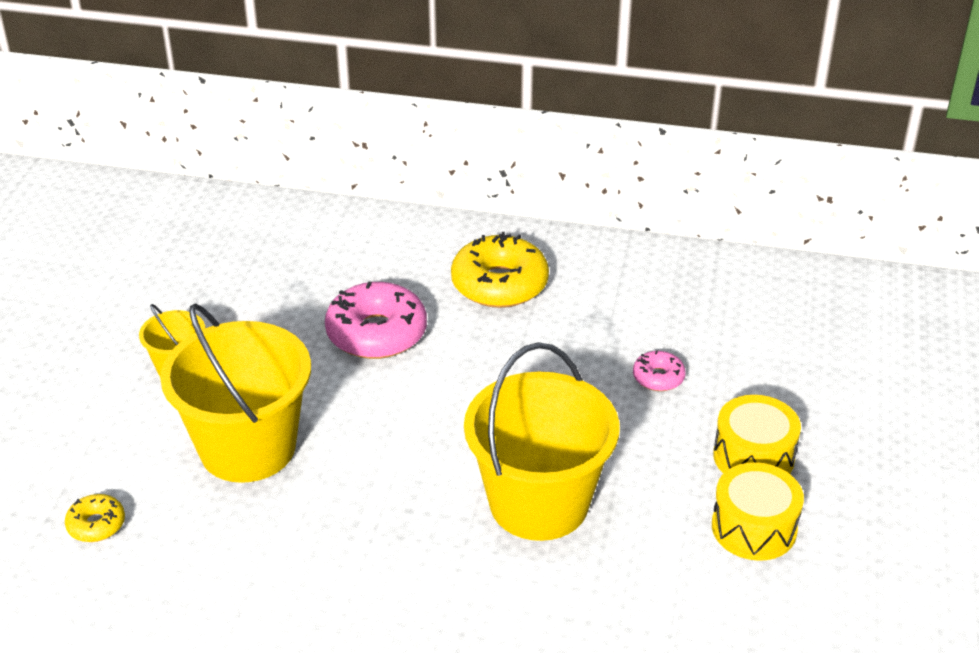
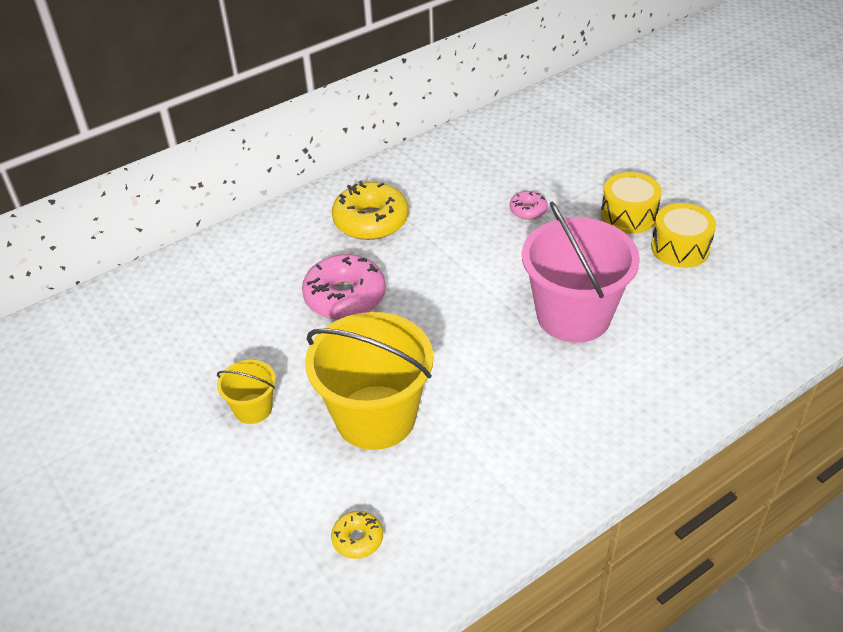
camera: 45 degrees left, 5 degrees up
yellow bucket [464,343,620,541] -> pink bucket [522,202,640,343]

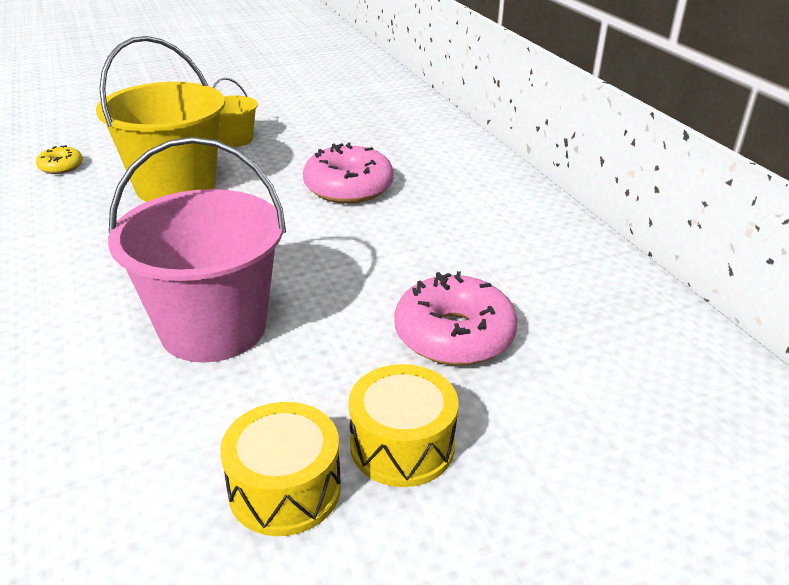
camera: 100 degrees right, 10 degrees down
yellow donut [332,181,408,240] -> none
pink donut [509,191,548,220] -> pink donut [394,271,518,365], size x2.00

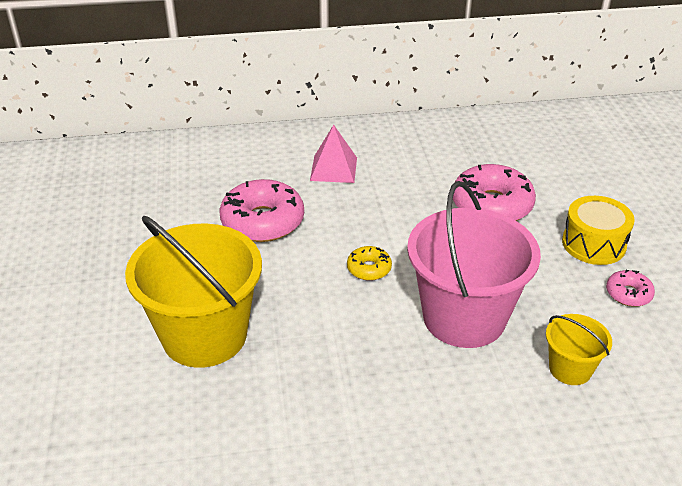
camera: 75 degrees left, 5 degrees up
yellow donut [36,145,83,174] -> yellow donut moved to [347,246,392,281]
yellow bucket [213,78,258,147] -> yellow bucket moved to [546,314,612,385]
yellow drum [220,402,341,536] -> pink donut [606,270,655,307]
none -> pink pyramid [310,125,357,183]

